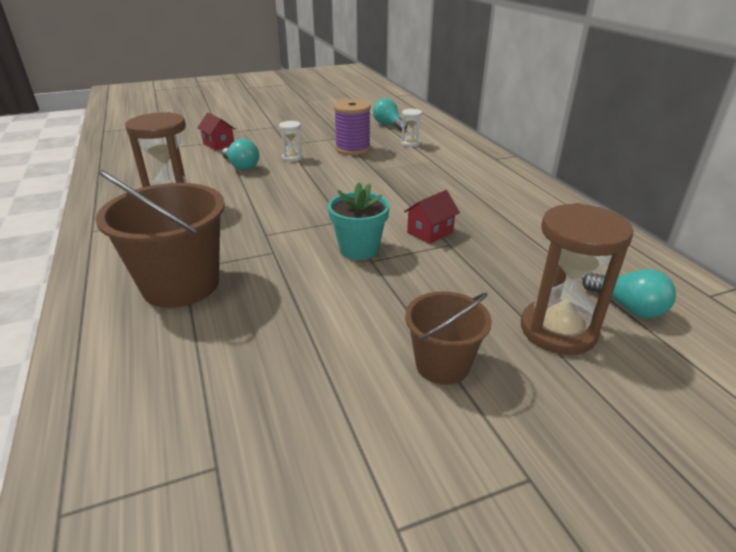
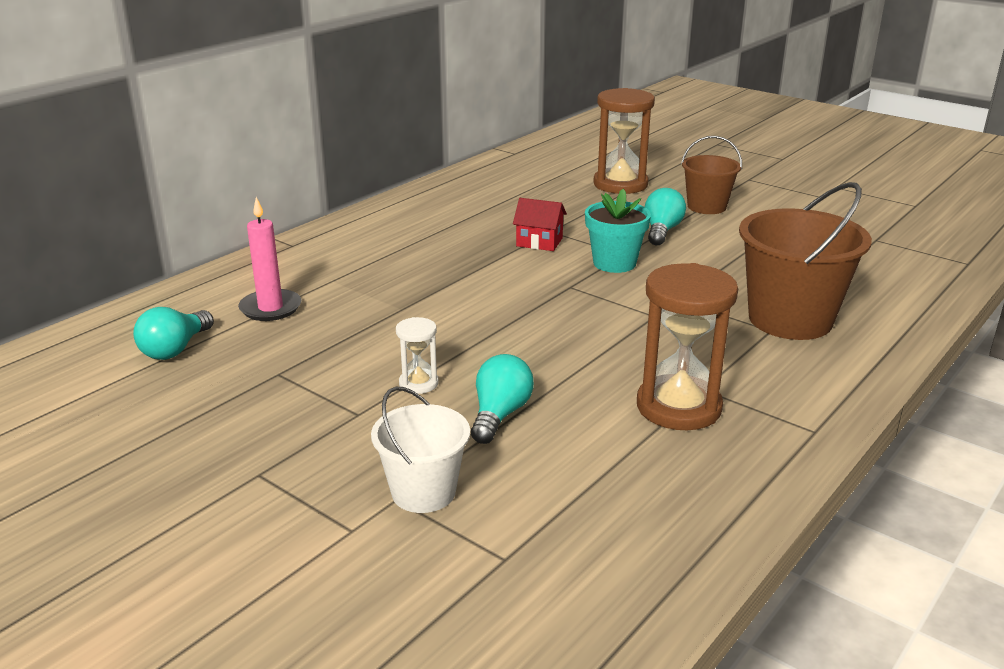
camera: 120 degrees left, 5 degrees down
red house [197,113,236,151] -> white bucket [371,387,470,513]
purple spool [334,99,371,155] -> none
white hourglass [401,109,422,147] -> pink candle [238,197,301,321]
turquoise light bulb [582,269,676,318] -> turquoise light bulb moved to [645,188,686,245]

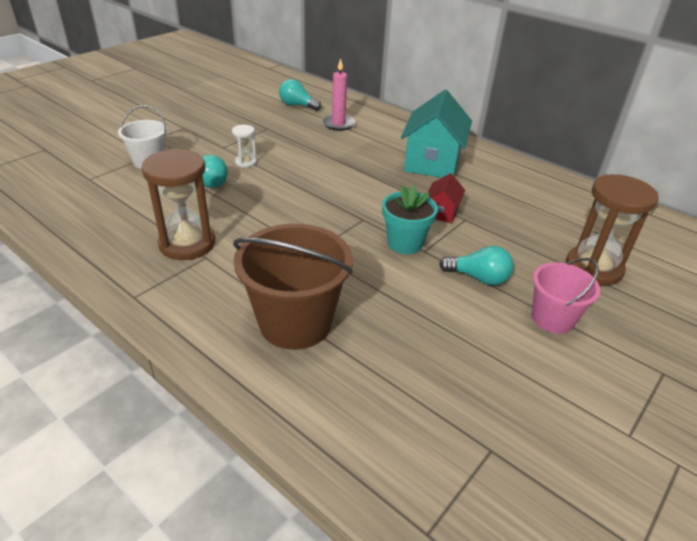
camera: 90 degrees right, 10 degrees up
brown bucket [681,136,742,214] -> pink bucket [532,258,600,334]
none -> turquoise house [401,90,472,178]

